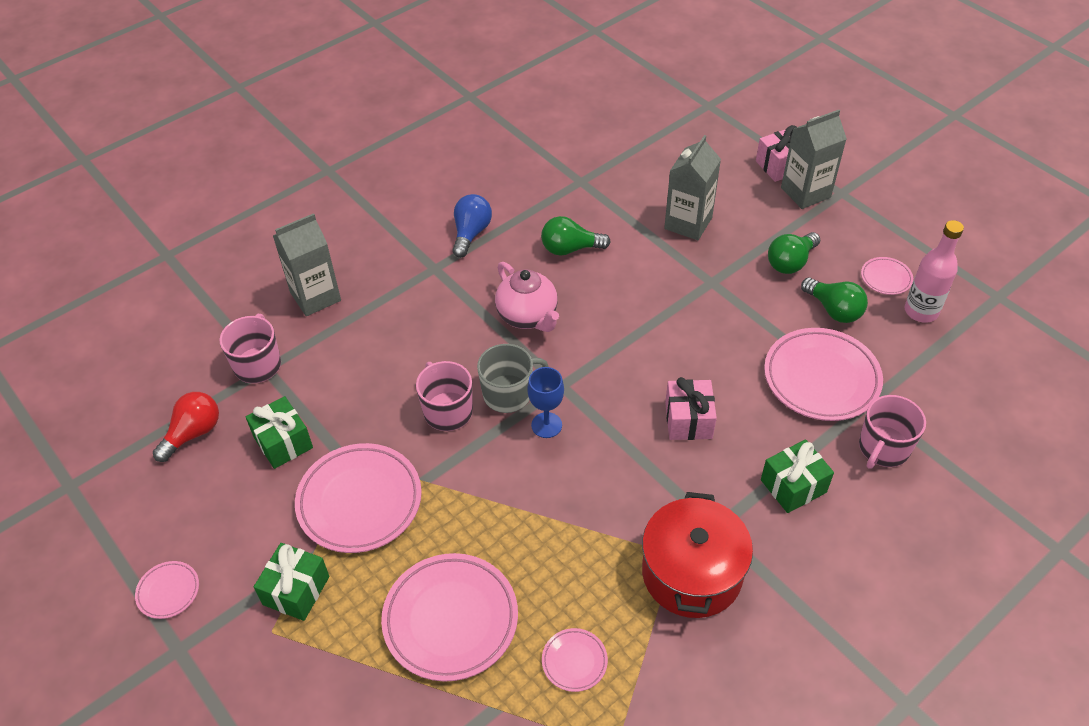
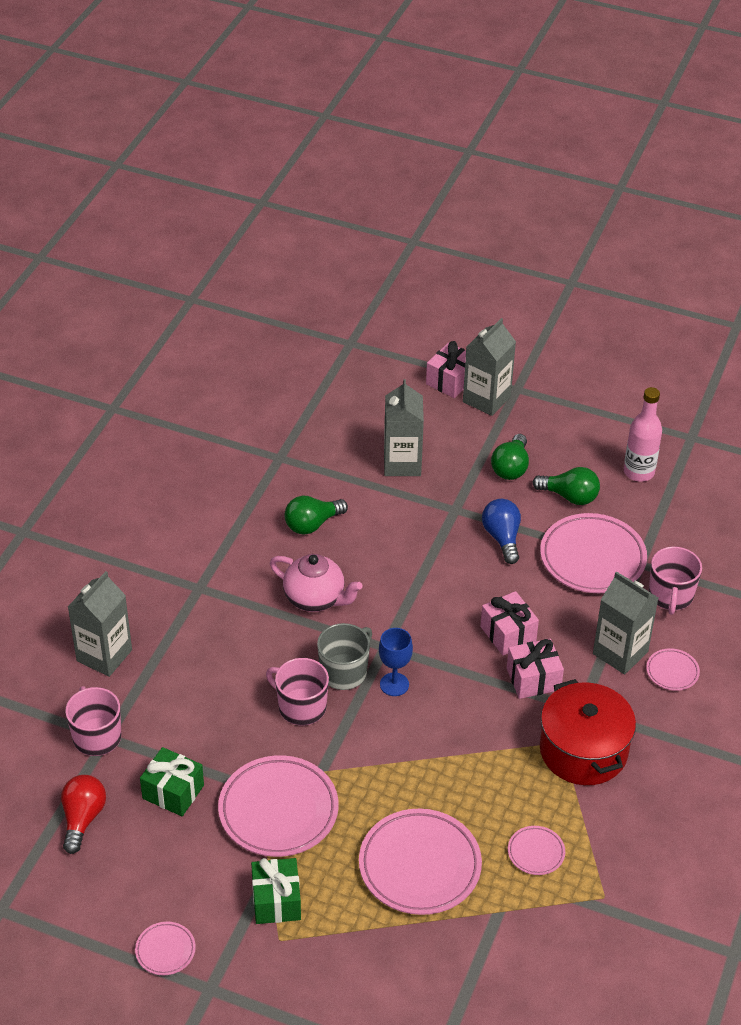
camera: 30 degrees left, 5 degrees down
blue light bulb [452,194,492,258] -> blue light bulb moved to [482,499,521,564]
green gift [761,439,834,513] -> grey carton [593,571,658,675]
pink plate [861,257,913,295] -> pink plate moved to [646,648,700,691]
none -> pink gift [507,639,564,699]

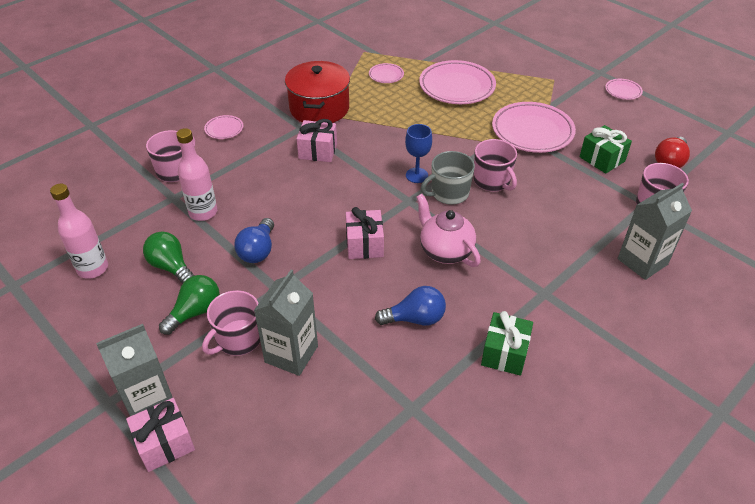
camera: 155 degrees left, 0 degrees up
green gift [251,858,301,924] -> green gift moved to [481,311,533,376]
green light bulb [285,496,348,535] -> blue light bulb [375,286,446,326]
pink gift [480,591,539,656] -> pink gift moved to [346,207,384,259]
pink plate [540,513,647,593] -> pink bottle [176,128,217,221]
grey carton [593,571,658,675] -> none
none -> pink mug [202,290,260,356]

